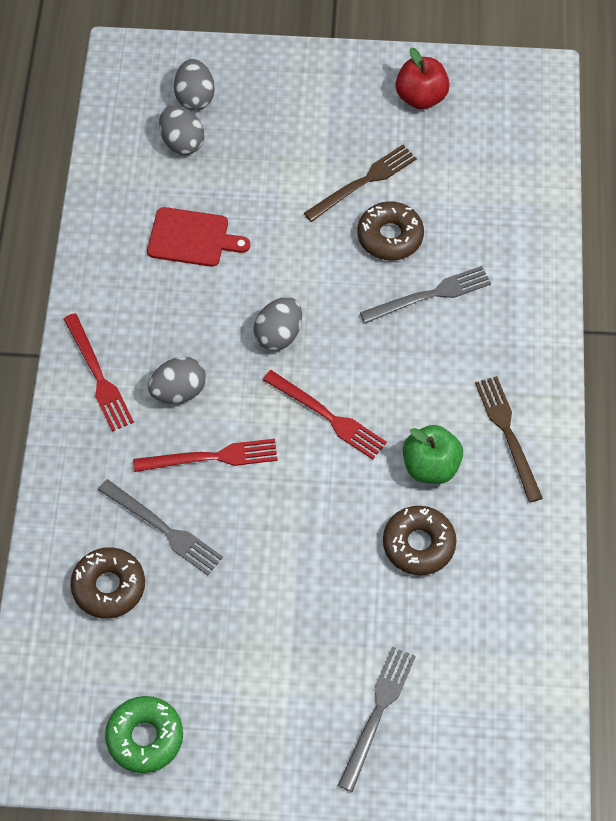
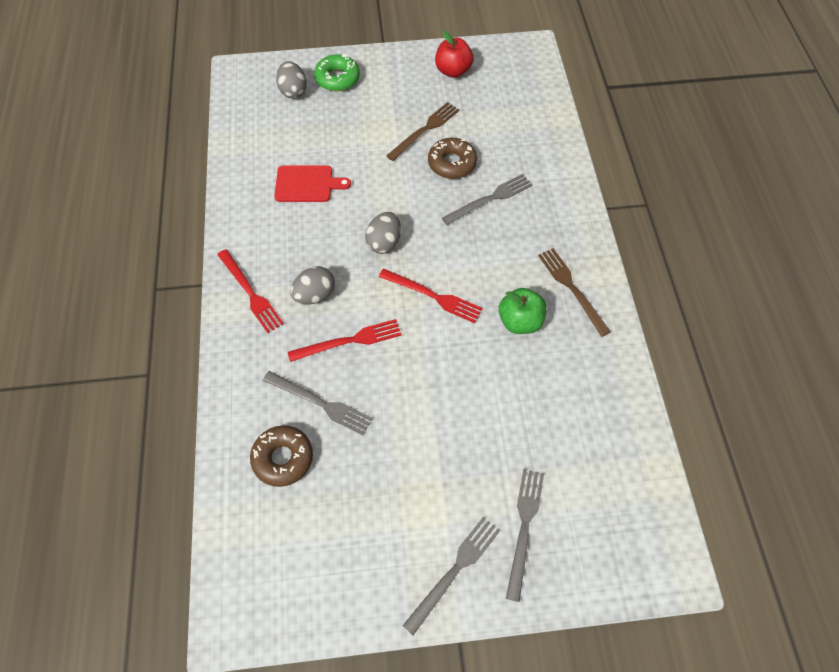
camera: 10 degrees left, 0 degrees up
green donut [105,696,183,773] -> green donut moved to [314,54,360,91]
grey egg [159,105,204,155] -> none
brown donut [383,506,457,575] -> none
none -> grey fork [402,517,500,635]

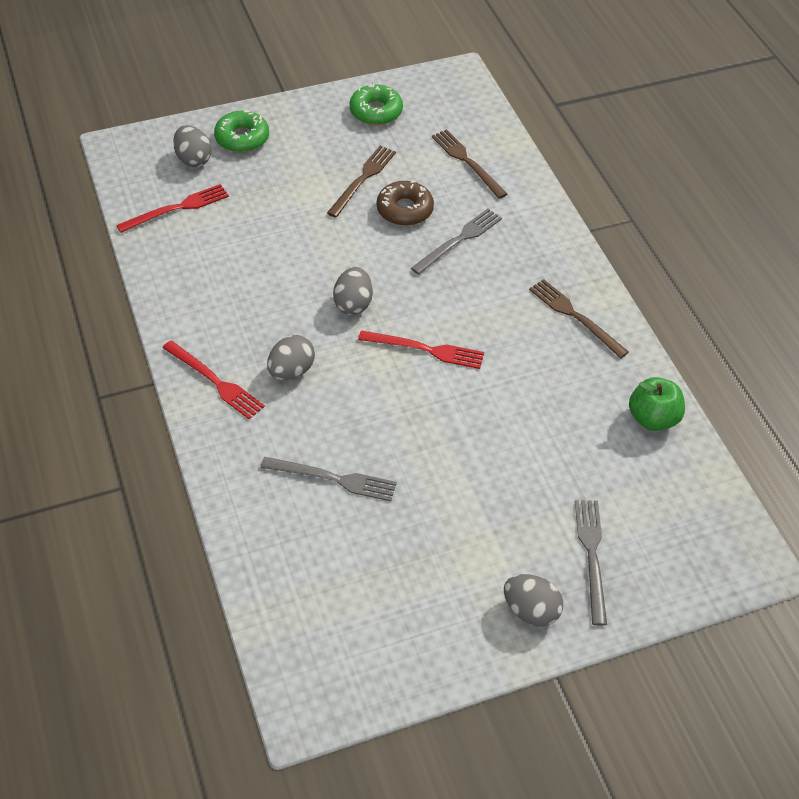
camera: 15 degrees left, 10 degrees down
brown donut [250,425,313,487] -> none
red cutting board [274,165,351,202] -> none
red fork [288,319,402,362] -> red fork moved to [116,184,229,233]
grey fork [402,517,500,635] -> grey egg [504,574,563,627]
red apple [435,31,474,78] -> green donut [350,84,403,125]
green apple [499,288,547,334] -> green apple moved to [629,377,685,431]
none -> brown fork [432,129,507,199]

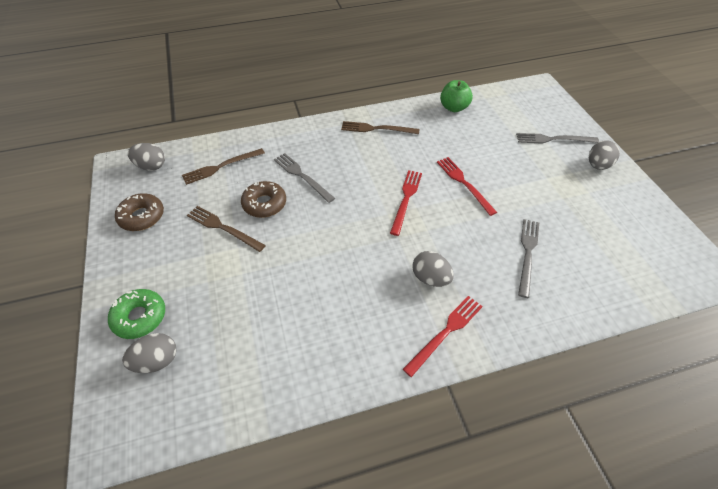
camera: 85 degrees left, 0 degrees up
red fork [116,184,229,233] -> red fork moved to [437,157,497,216]
grey egg [333,267,373,315] -> grey egg moved to [128,143,165,171]
green donut [350,84,403,125] -> brown donut [115,194,164,231]
brown fork [529,279,629,358] -> brown fork turned 45 degrees clockwise [341,121,419,134]

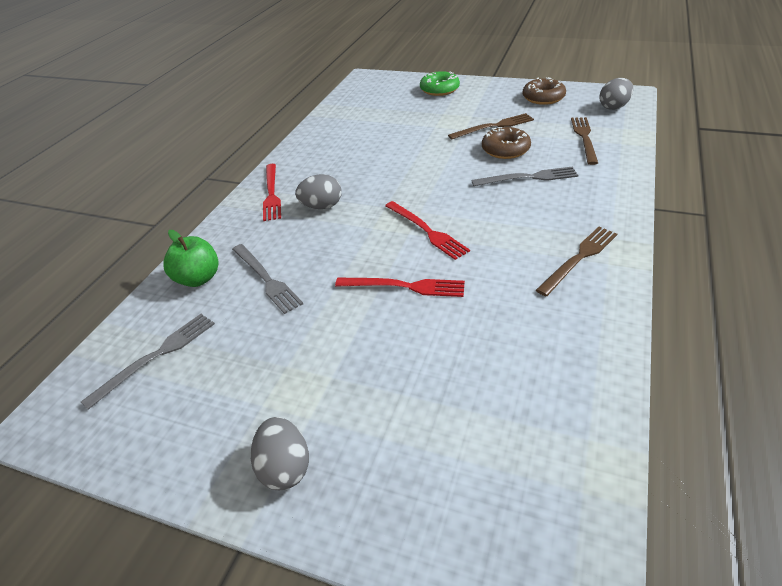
camera: 130 degrees right, 10 degrees down
grey egg [122,333,176,373] -> none
green apple [440,80,473,112] -> green apple moved to [163,230,219,287]
grey fork [516,133,599,144] -> grey fork moved to [81,314,215,410]

